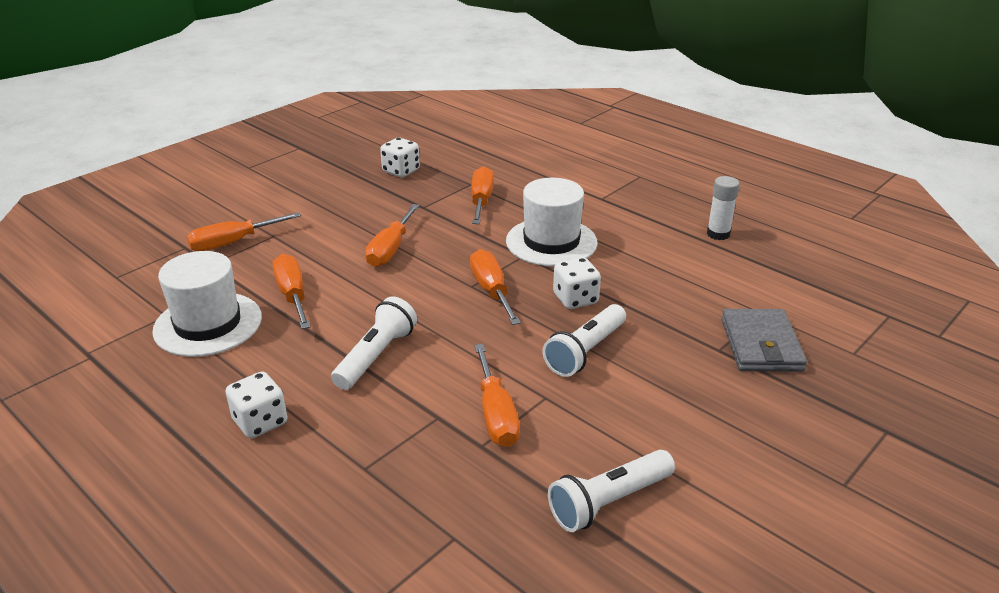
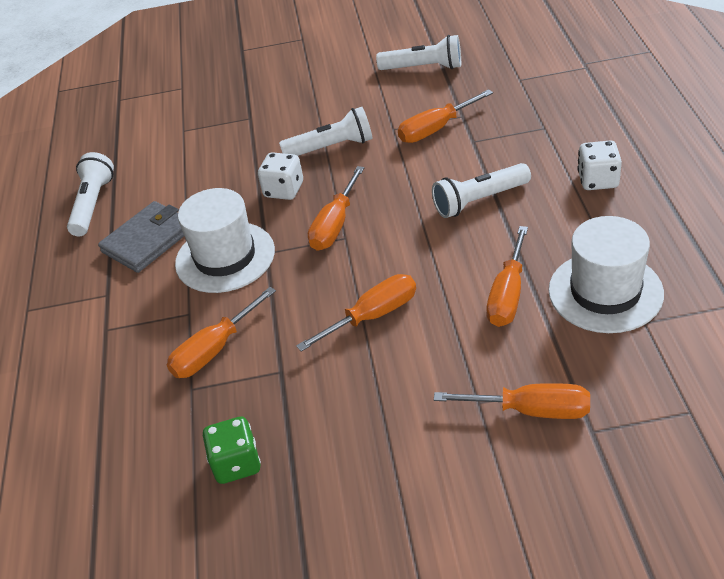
camera: 135 degrees left, 10 degrees up
white dice [380,138,420,177] -> green dice [203,416,261,484]
orange screwdriver [474,344,520,447] -> orange screwdriver turned 150 degrees counterclockwise [398,89,493,143]
white glue stick [707,176,740,240] -> white flashlight [67,152,114,236]
grey wallet [721,309,807,371] -> grey wallet moved to [98,201,184,273]

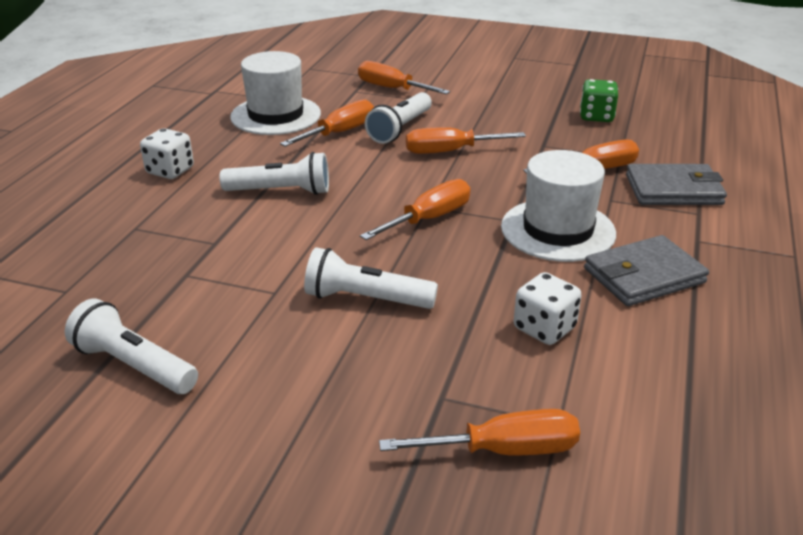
camera: 160 degrees left, 10 degrees down
white flashlight [67,152,114,236] -> white flashlight moved to [365,92,432,144]
white dice [258,152,303,200] -> white dice moved to [514,272,581,345]
orange screwdriver [398,89,493,143] -> orange screwdriver moved to [379,409,580,455]
none -> grey wallet [626,164,727,205]

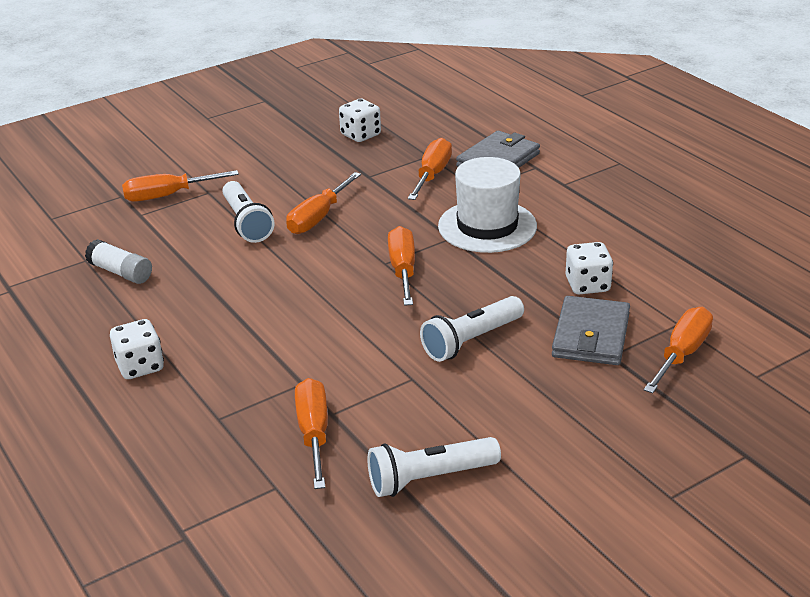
camera: 50 degrees left, 0 degrees up
white flashlight [219,152,329,195] -> none
white hat [230,51,321,135] -> white glue stick [85,239,152,284]
orange screwdriver [280,99,374,147] -> orange screwdriver moved to [295,378,328,489]
green dice [580,79,618,122] -> white dice [339,99,381,142]
grey wallet [584,235,709,306] -> grey wallet moved to [552,296,630,365]

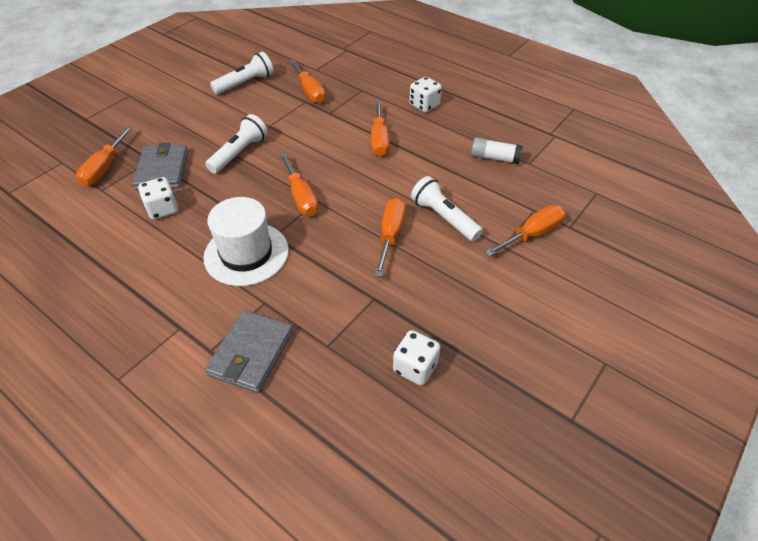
camera: 160 degrees right, 15 degrees up
orange screwdriver [408,138,452,200] -> orange screwdriver moved to [371,100,389,156]

